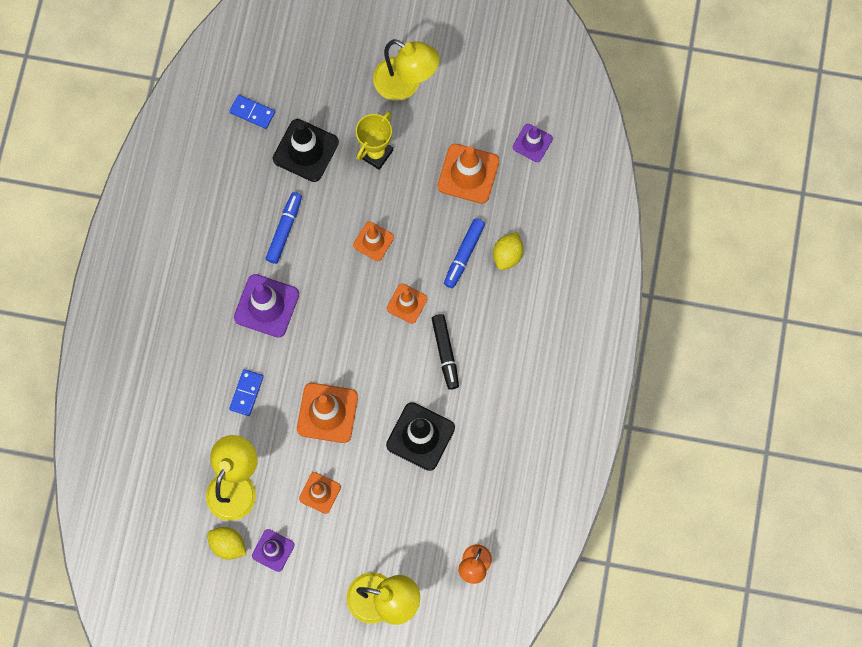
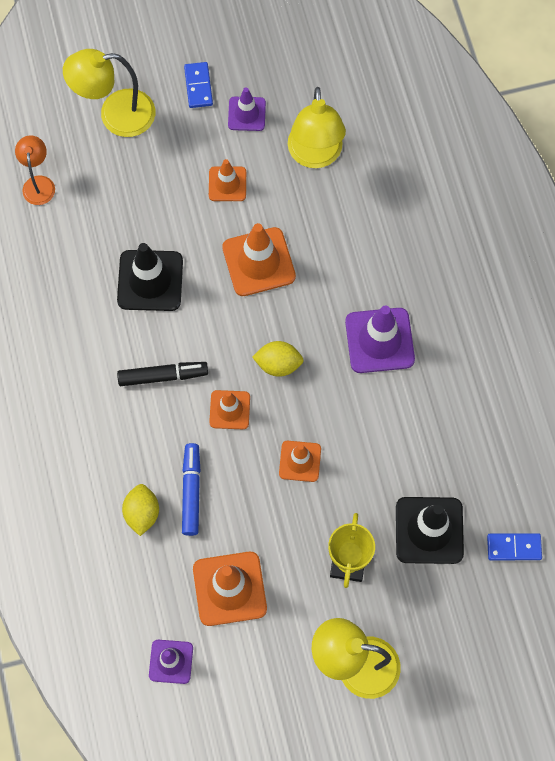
camera: 155 degrees right, 5 degrees down
yellow lemon [207,527,246,560] -> yellow lemon moved to [252,341,304,377]
blue domino [229,369,264,416] -> blue domino moved to [184,62,213,108]
blue marker [265,192,302,264] -> none
black marker [432,314,459,390] -> black marker turned 120 degrees clockwise [117,362,208,386]

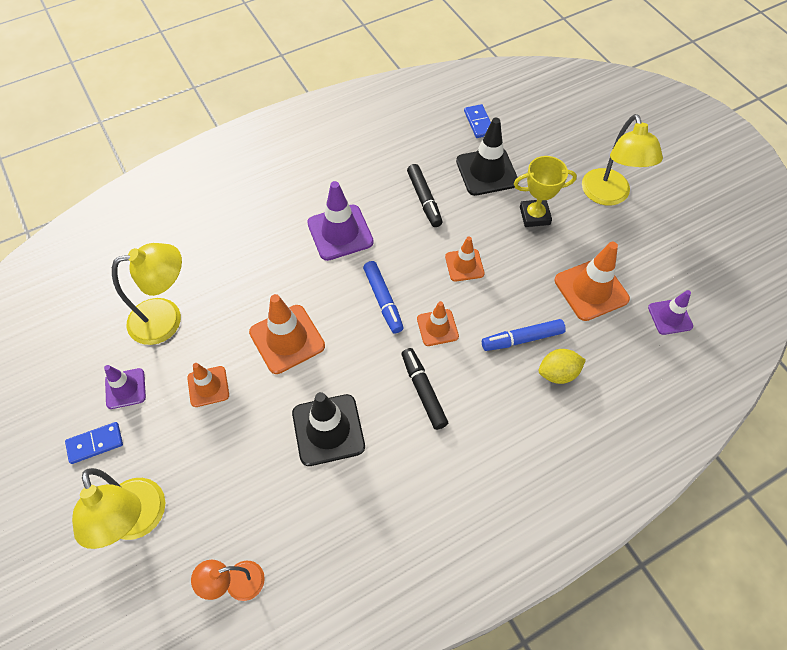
camera: 105 degrees left, 10 degrees down
yellow lemon [252,341,304,377] -> blue marker [363,261,404,333]
none -> black marker [407,164,443,227]

